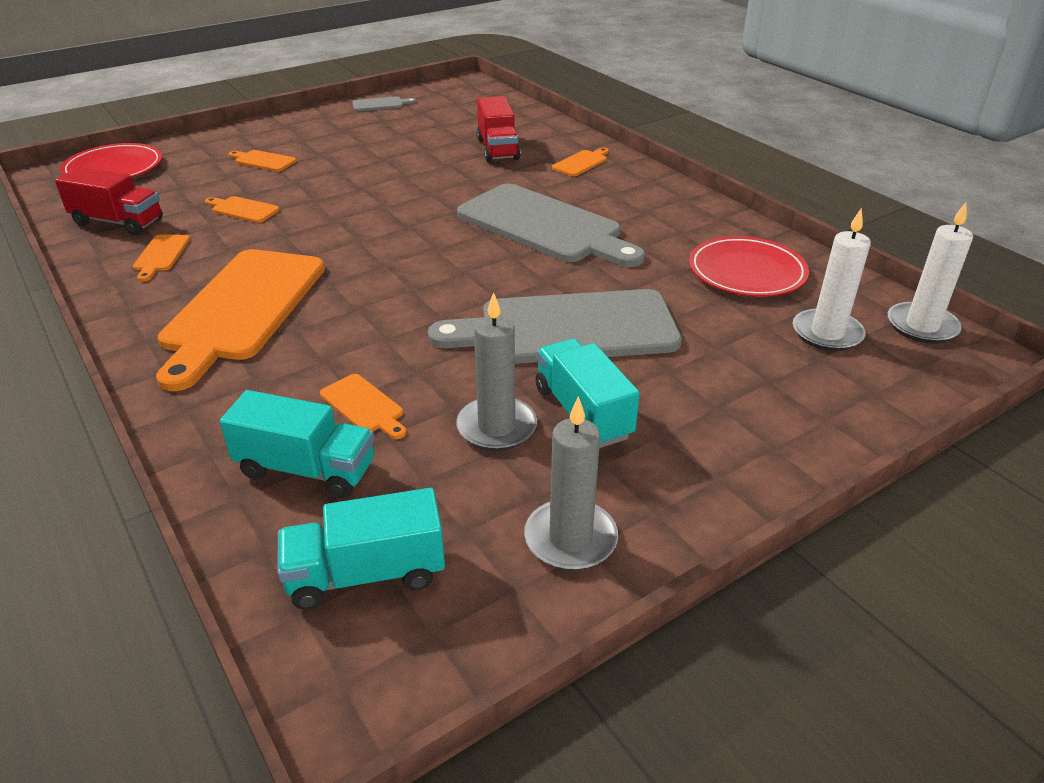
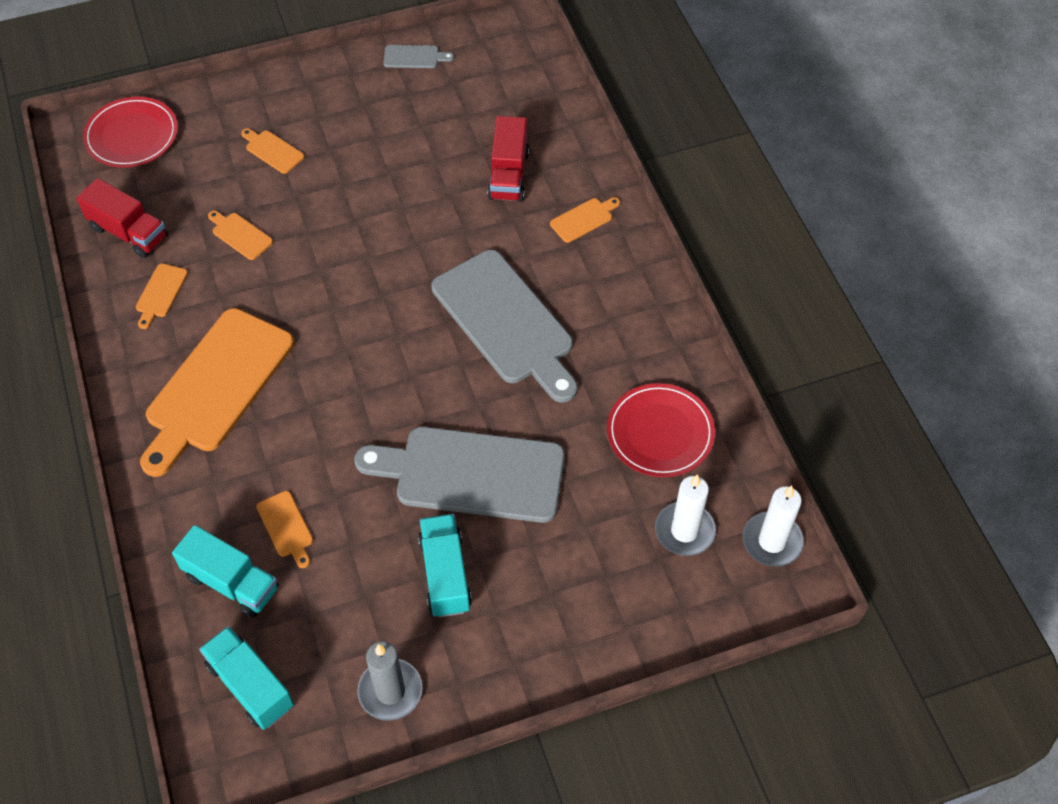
camera: 15 degrees right, 20 degrees up
turquoise truck [277,488,445,610] -> turquoise truck turned 45 degrees clockwise [199,626,294,730]
grey candle [456,292,537,451] -> none

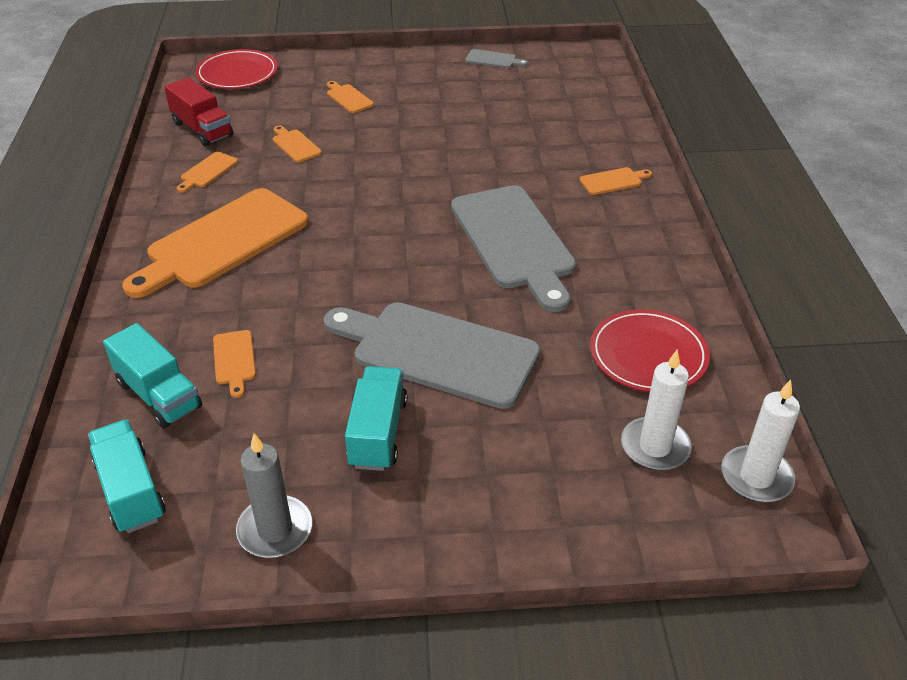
camera: 15 degrees right, 15 degrees down
red truck [488,116,529,202] -> none

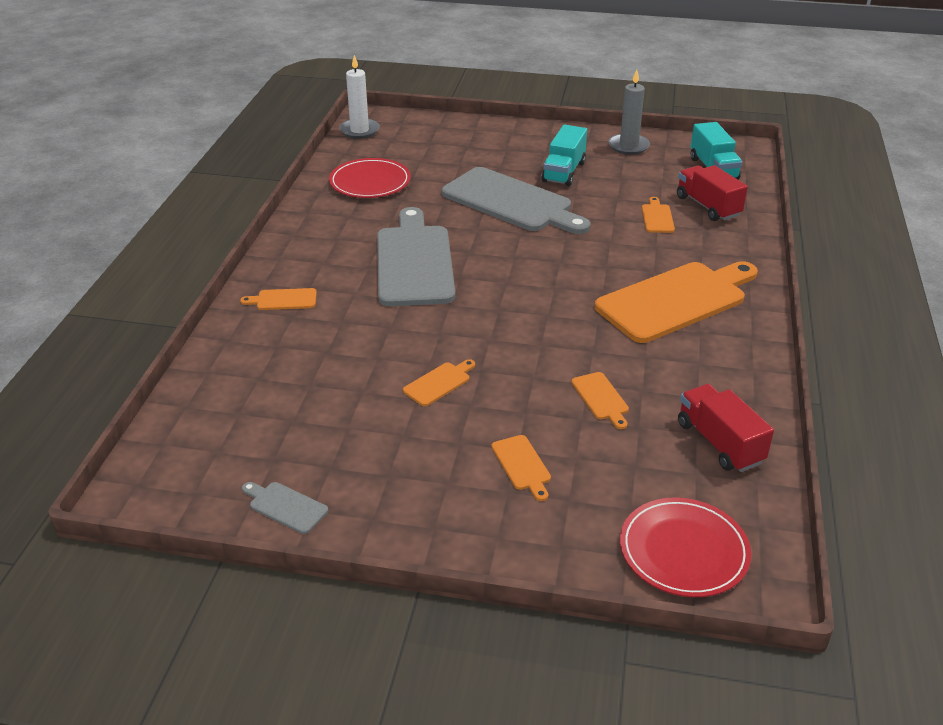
camera: 165 degrees left, 5 degrees down
turquoise truck [103,323,202,429] -> red truck [677,165,748,221]
orange cutting board [177,152,238,193] -> orange cutting board moved to [403,359,475,406]
white candle [621,350,692,471] -> none

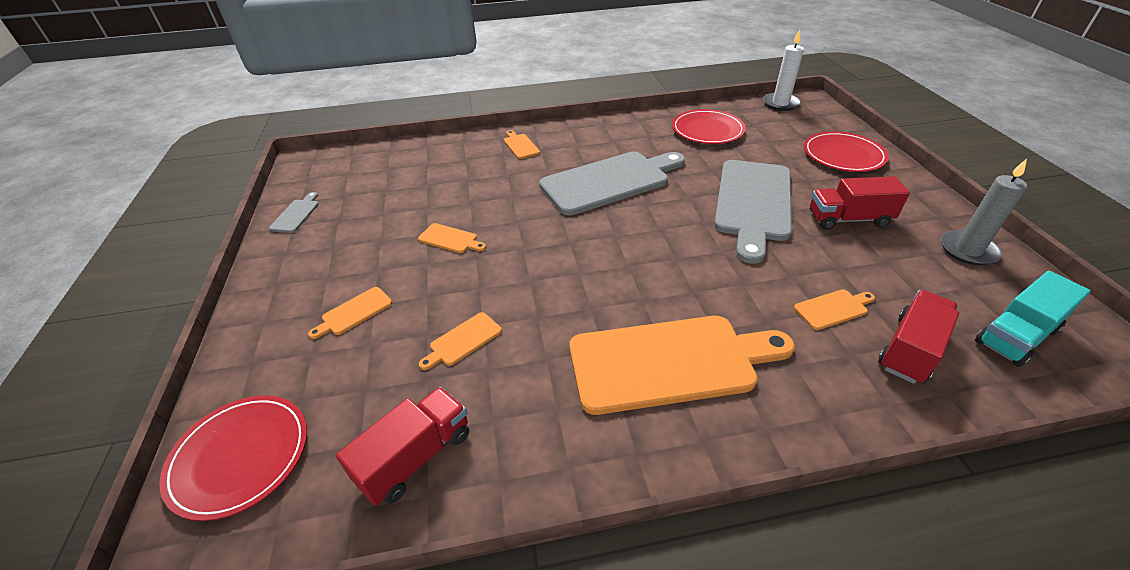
camera: 70 degrees right, 5 degrees up
turquoise truck [542,125,587,186] -> red truck [810,176,910,230]
orange cutting board [595,261,758,343] -> orange cutting board turned 45 degrees counterclockwise [569,316,795,415]
none -> red plate [804,131,889,172]

